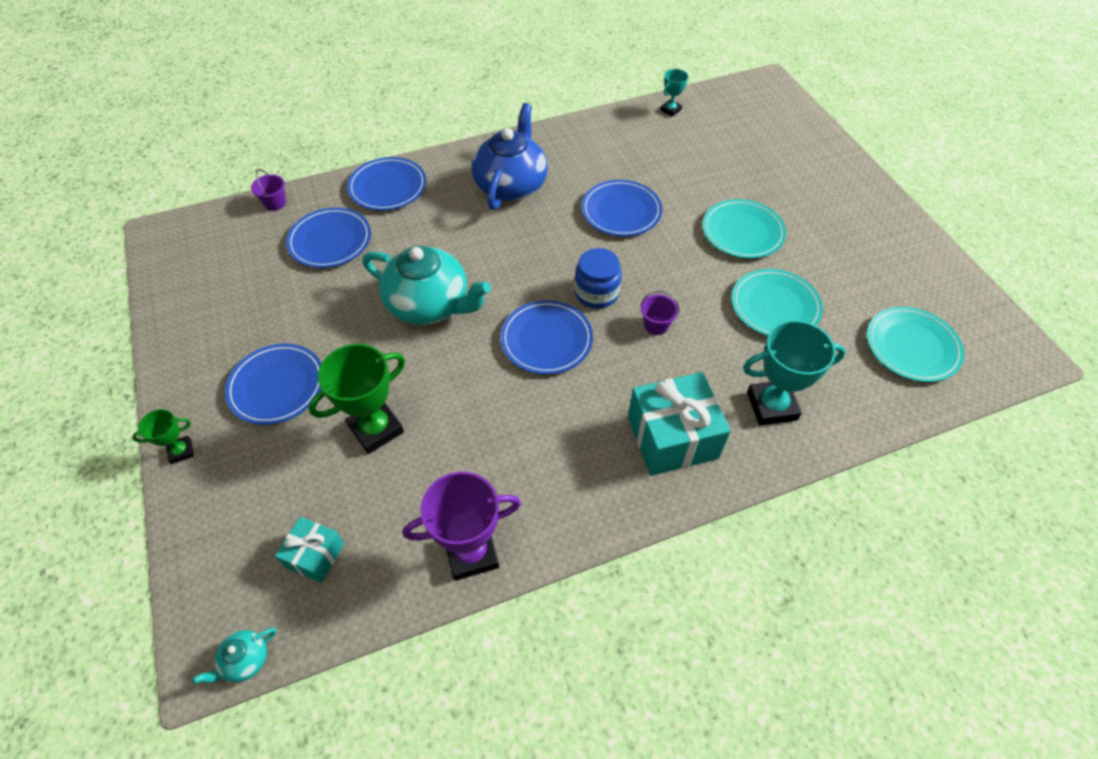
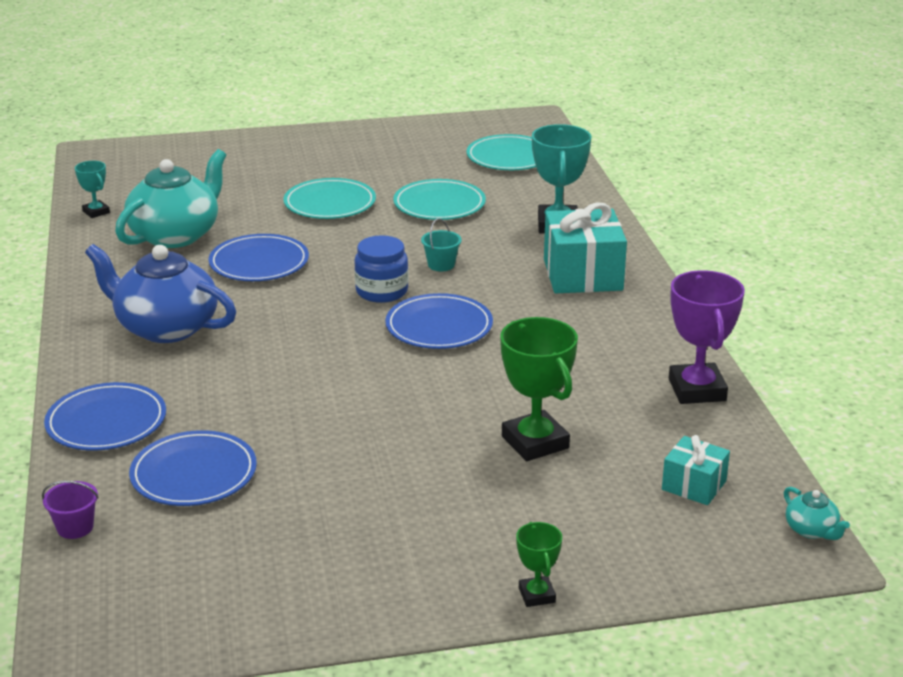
camera: 80 degrees left, 25 degrees down
blue plate [225,344,322,425] -> none
turquoise teapot [362,246,491,325] -> turquoise teapot moved to [115,149,226,248]
purple bucket [640,291,679,335] -> turquoise bucket [421,218,462,271]

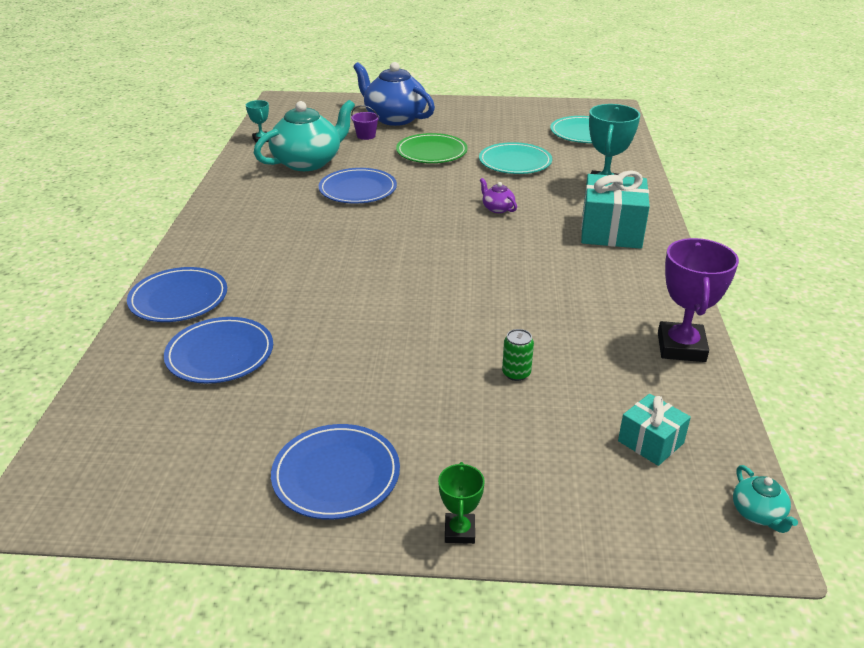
camera: 15 degrees right, 5 degrees up
purple bucket [42,481,99,539] -> purple bucket moved to [351,105,379,140]
blue teapot [85,244,236,343] -> blue teapot moved to [353,62,435,126]
turquoise plate [284,178,376,219] -> green plate [396,133,468,163]
blue jar [354,235,409,303] -> none
blue plate [385,293,493,349] -> blue plate moved to [271,424,400,520]
turquoise bucket [421,218,462,271] -> purple teapot [480,178,517,213]
green trophy [500,317,578,461] -> green can [502,329,534,381]

